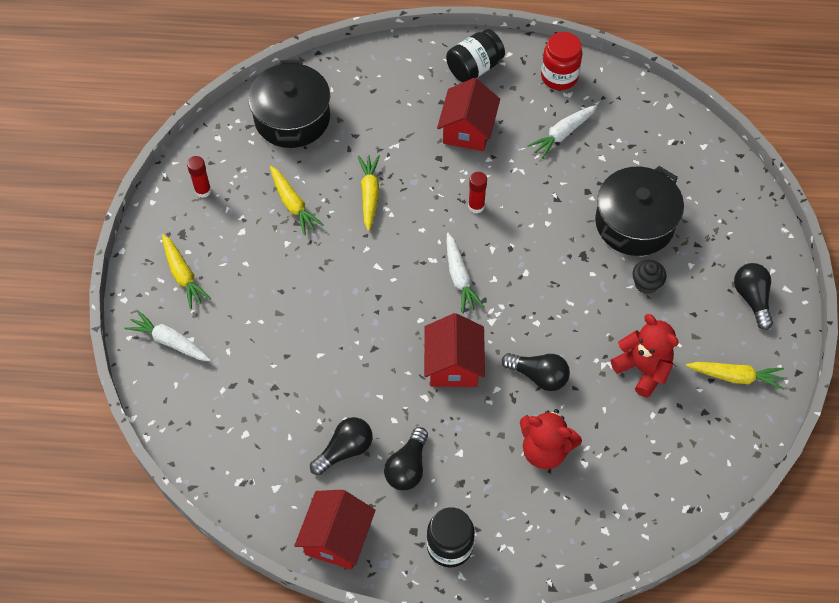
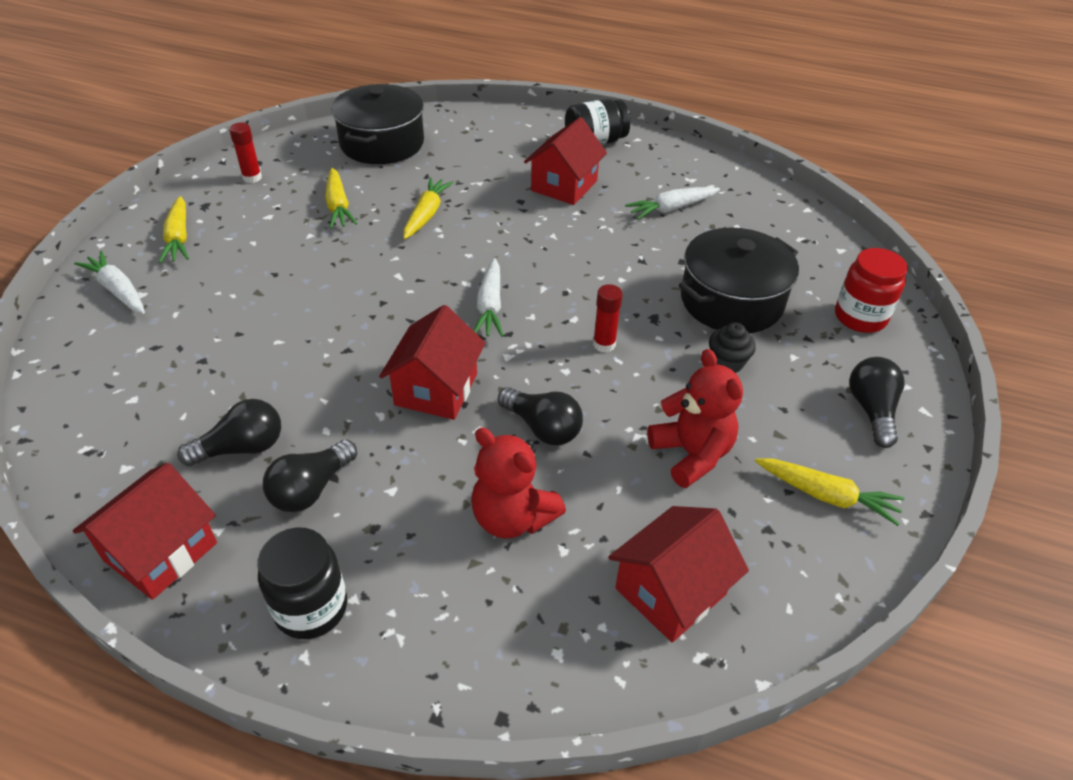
camera: 15 degrees right, 15 degrees down
red glue stick [468,172,487,213] -> red glue stick moved to [593,284,623,352]
red jar [541,32,582,90] -> red jar moved to [835,248,908,333]
none -> red house [608,506,749,642]

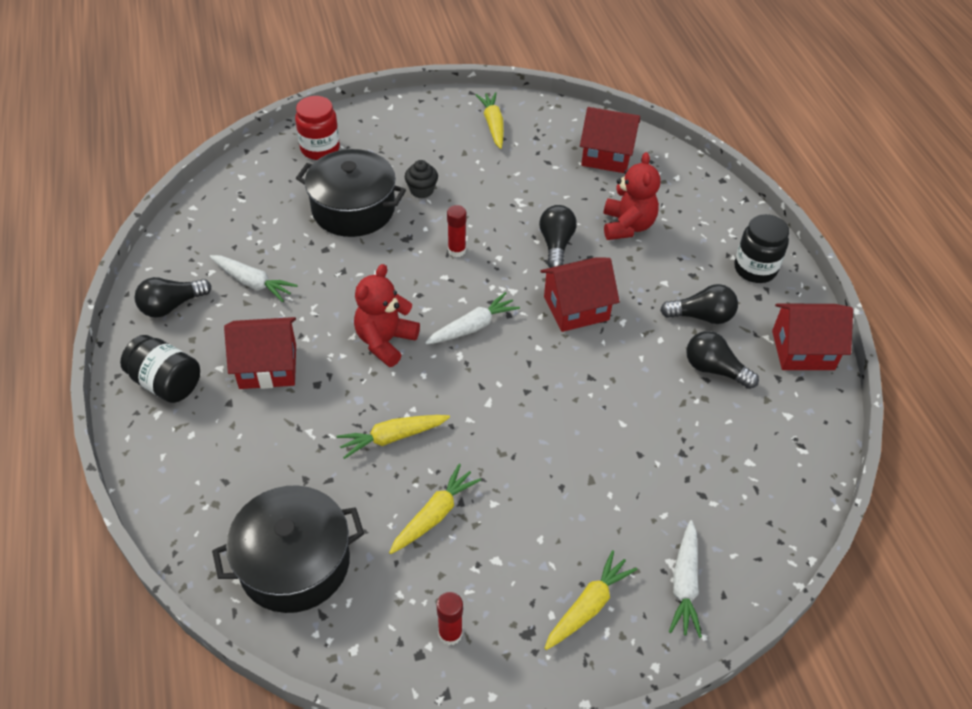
camera: 125 degrees left, 5 degrees up
red teddy bear [647,349,743,488] -> red teddy bear moved to [354,264,420,367]
black light bulb [849,357,905,448] -> black light bulb moved to [135,277,211,318]

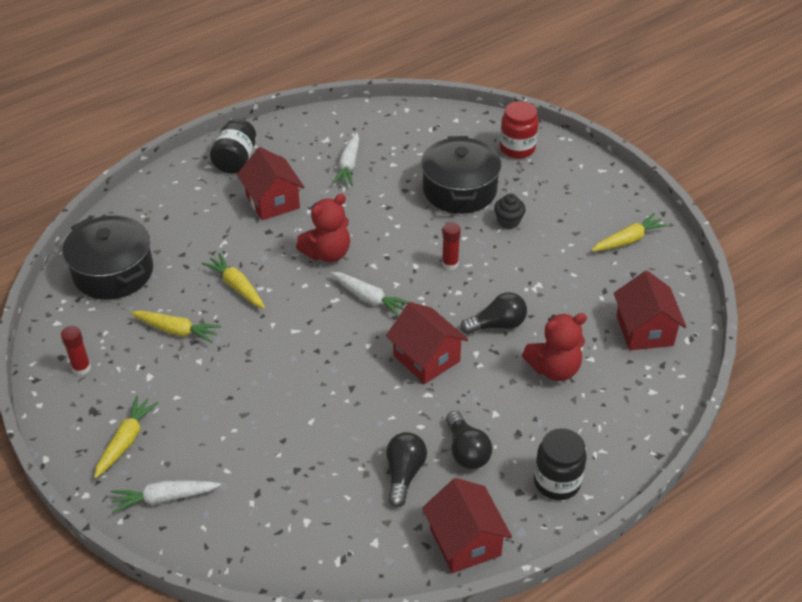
camera: 70 degrees right, 5 degrees down
black light bulb [135,277,211,318] -> none
red teddy bear [354,264,420,367] -> red teddy bear turned 135 degrees clockwise [296,194,350,262]
yellow carrot [544,550,637,650] -> yellow carrot turned 90 degrees counterclockwise [94,396,159,478]

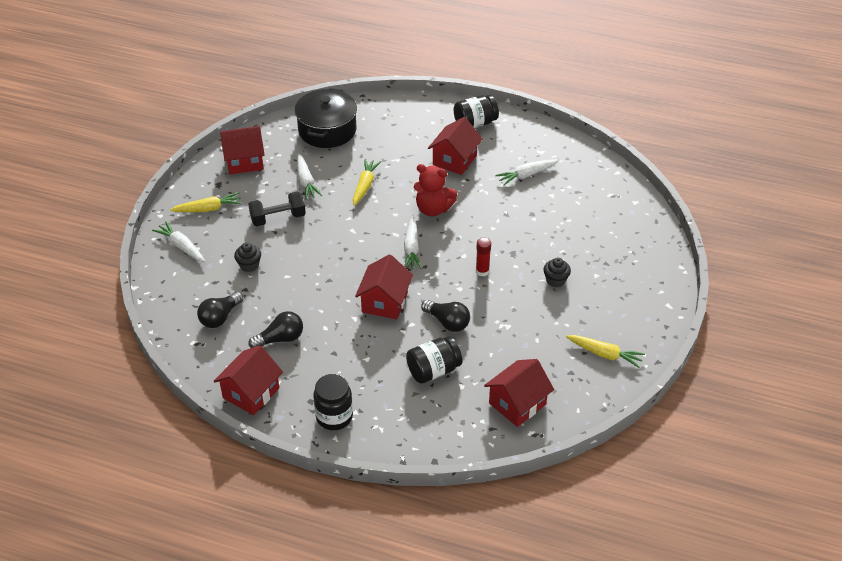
camera: 55 degrees right, 0 degrees up
red glue stick [61,326,91,375] -> red house [220,126,265,174]
yellow carrot [130,310,221,343] -> white carrot [297,153,322,200]
black pot [421,136,501,214] -> none
black light bulb [446,411,492,469] -> black light bulb moved to [197,291,244,328]
red jar [500,101,539,159] -> none
red teddy bear [522,313,587,381] -> black jar [406,336,462,384]
none -> black cupcake [234,243,261,272]
none -> black dumbbell [248,192,306,226]

